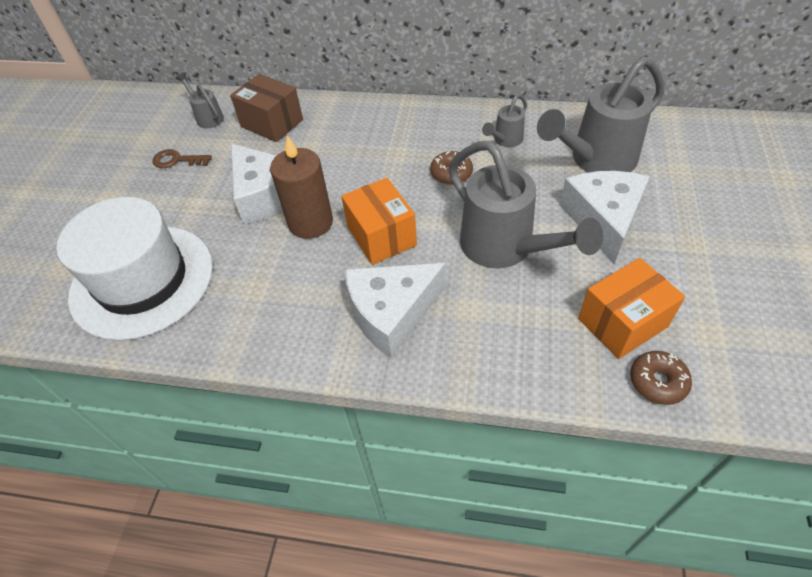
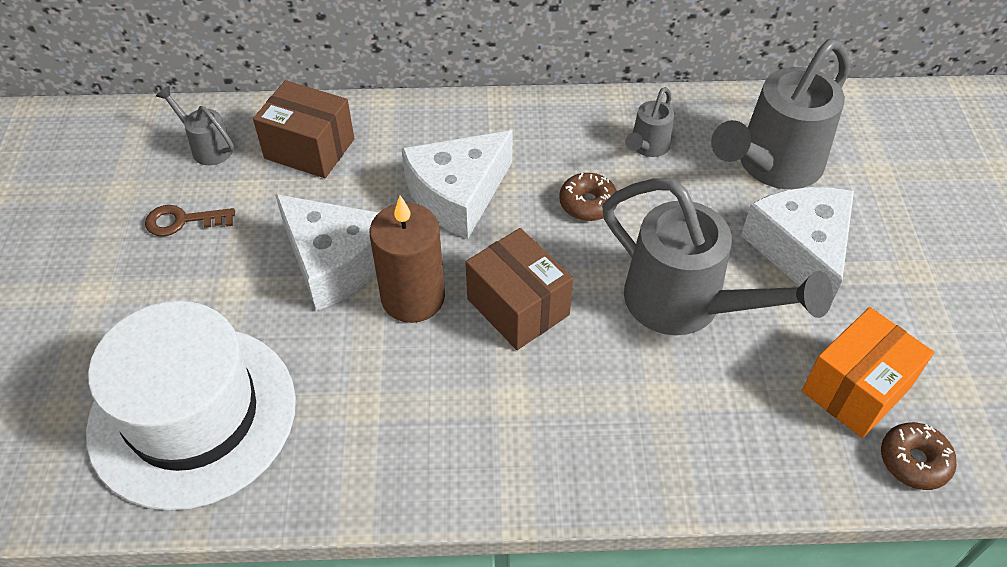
camera: 15 degrees left, 0 degrees up
orange box [341,178,417,265] -> brown box [465,228,573,350]
white cheese [345,263,446,358] -> white cheese moved to [402,130,513,239]

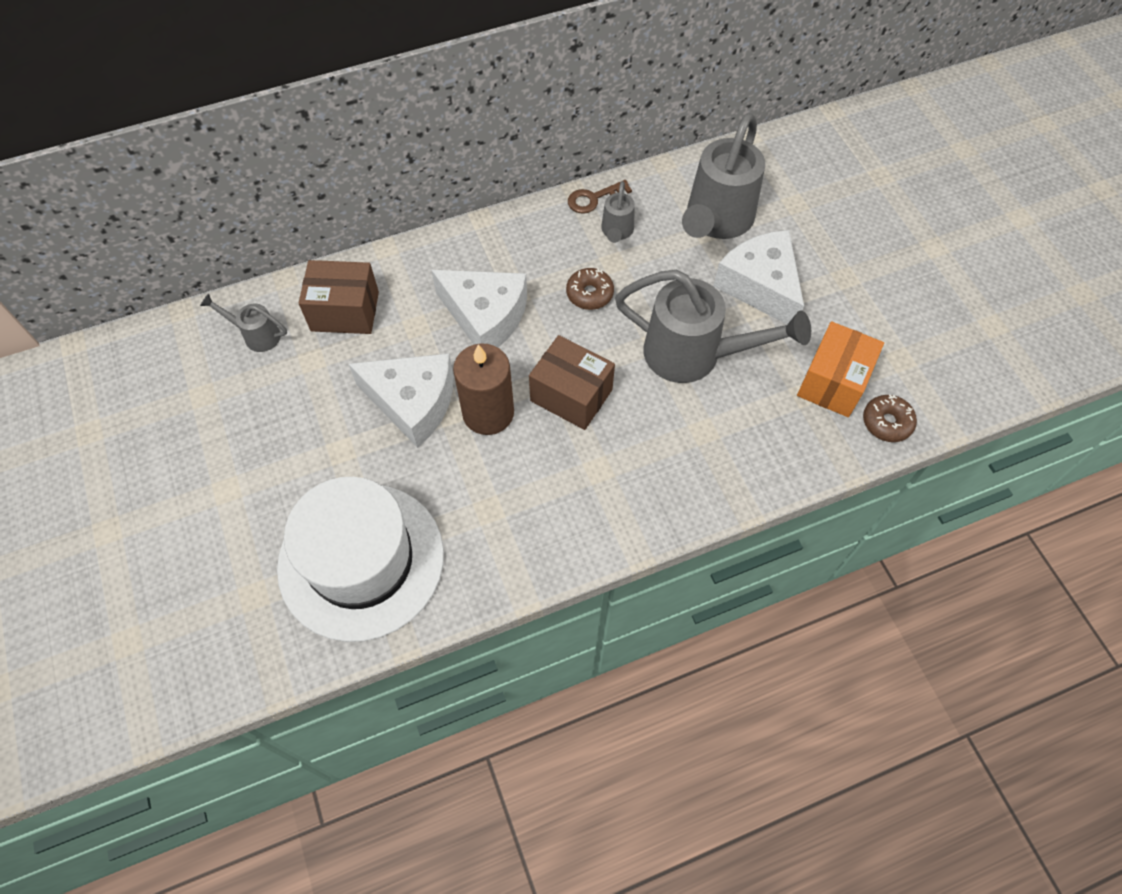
camera: 20 degrees left, 10 degrees up
brown key [145,205,235,236] -> brown key moved to [568,180,632,214]
white cheese [402,130,513,239] -> white cheese turned 90 degrees counterclockwise [431,270,527,348]

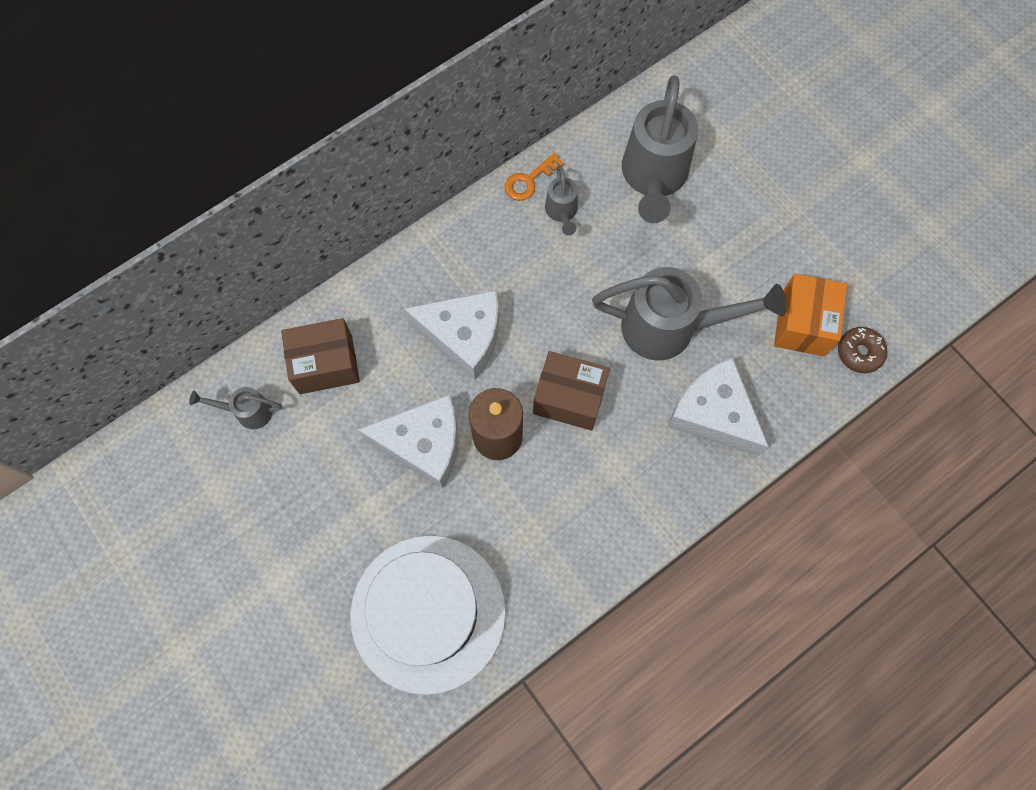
camera: 15 degrees left, 10 degrees up
brown donut [566,268,614,310] -> none
brown key [568,180,632,214] -> orange key [504,153,564,201]
white cheese [714,230,804,324] -> white cheese moved to [667,358,769,456]

